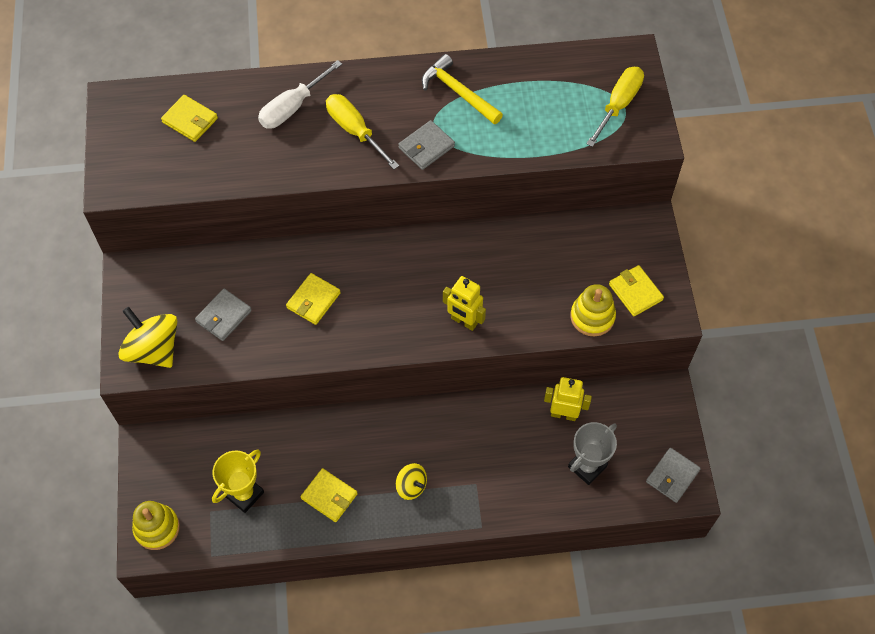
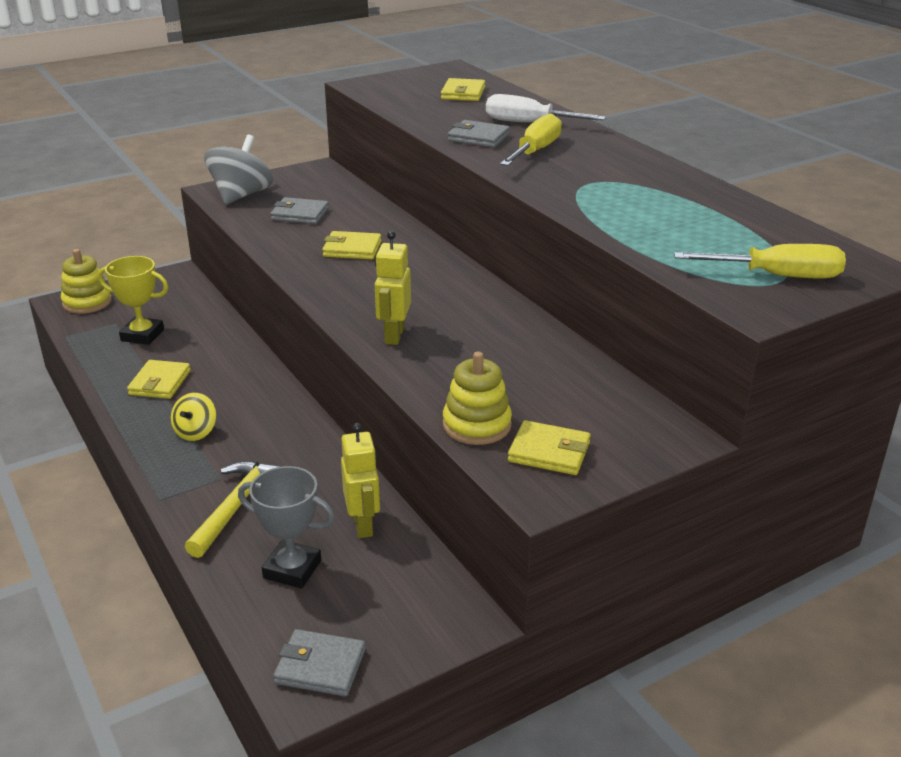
camera: 65 degrees right, 30 degrees down
yellow spinning top [118,307,177,368] -> grey spinning top [204,134,273,204]
grey wallet [398,120,455,170] -> grey wallet moved to [448,120,510,148]
yellow hammer [422,54,503,124] -> yellow hammer moved to [185,461,282,558]
yellow wallet [609,265,664,316] -> yellow wallet turned 75 degrees clockwise [508,420,591,475]

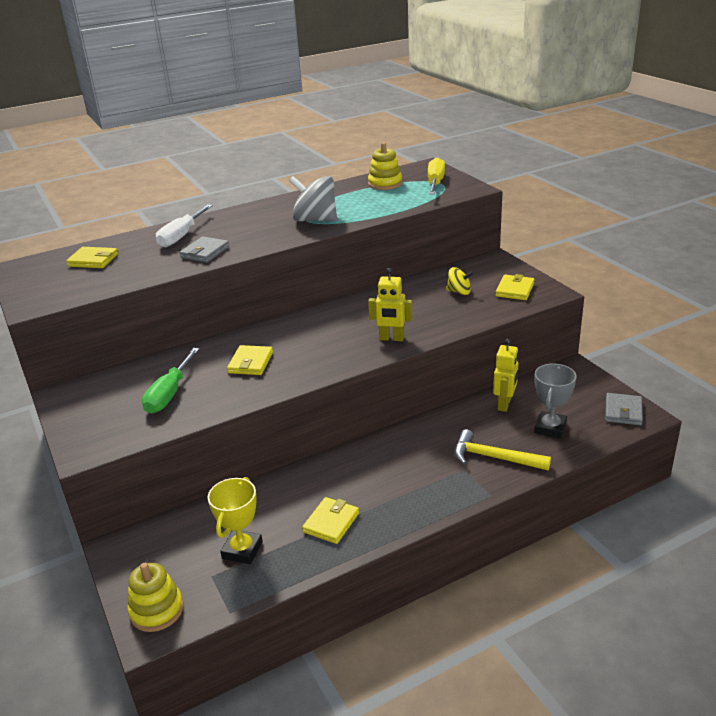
camera: 85 degrees left, 0 degrees up
yellow wallet [127,360,191,399] -> yellow wallet turned 75 degrees counterclockwise [302,497,359,544]
yellow spinning top [171,393,216,441] -> yellow spinning top moved to [446,267,474,295]
grey spinning top [204,134,273,204] -> grey spinning top moved to [289,176,337,221]
grey wallet [270,197,329,224] -> green screwdriver [142,348,200,413]
yellow robot [341,423,380,538] -> yellow robot turned 120 degrees clockwise [493,339,519,412]
yellow stacking toy [443,351,512,445] -> yellow stacking toy moved to [368,142,402,190]
yellow screwdriver [500,113,562,166] -> none

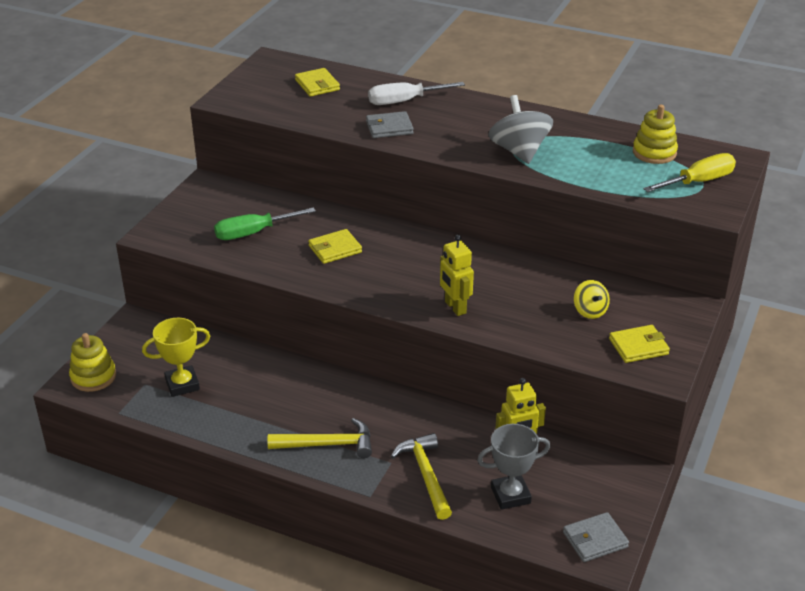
camera: 50 degrees right, 5 degrees up
yellow wallet [302,497,359,544] -> none
none -> yellow hammer [268,418,372,458]

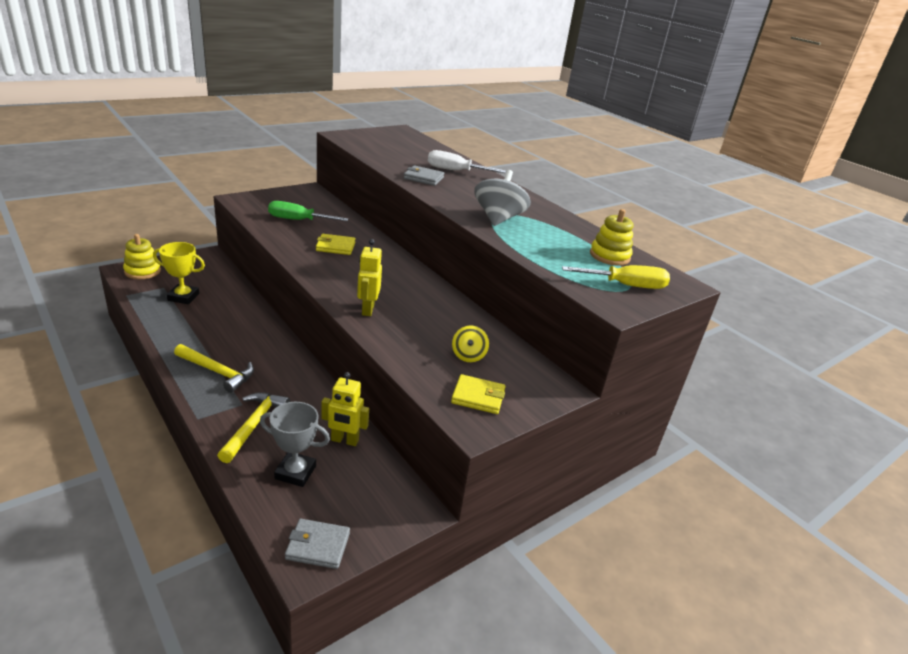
camera: 25 degrees right, 5 degrees down
yellow wallet [295,68,340,97] -> none

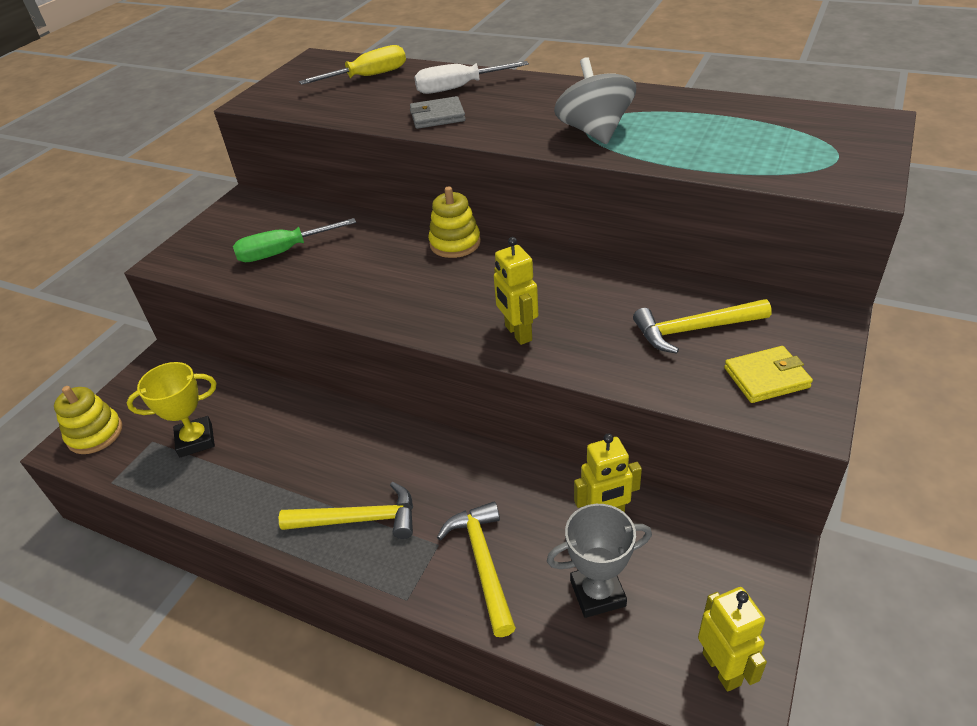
camera: 20 degrees left, 10 degrees up
grey wallet [285,519,350,569] -> yellow robot [698,587,767,692]
yellow wallet [316,234,356,255] -> none
yellow spinning top [452,326,489,362] -> yellow hammer [633,299,772,354]
yellow screwdriver [562,265,670,289] -> yellow screwdriver moved to [299,45,406,85]
yellow stacking toy [590,209,633,265] -> yellow stacking toy moved to [428,186,481,258]

